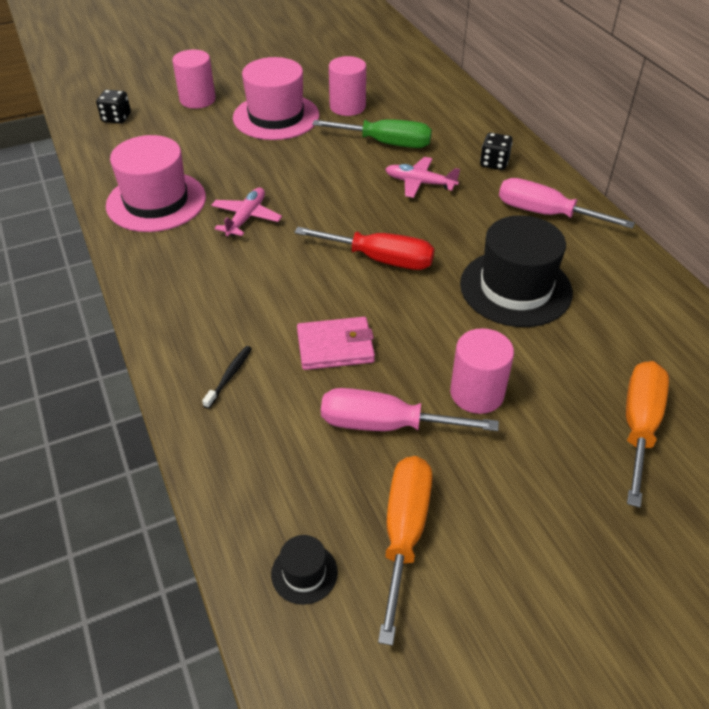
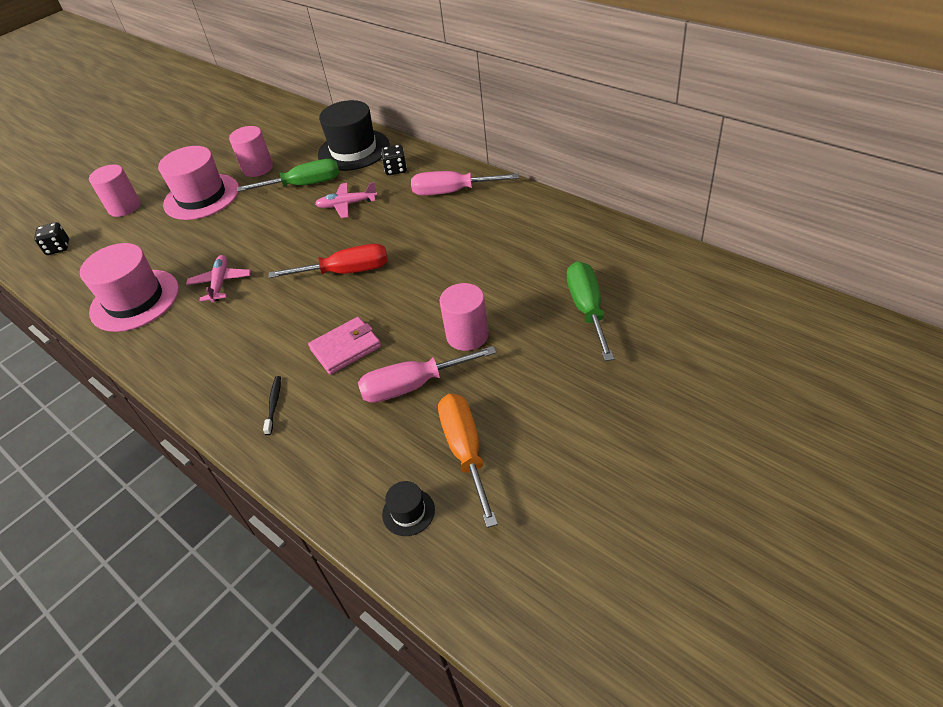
camera: 20 degrees left, 0 degrees up
black hat [460,215,573,327] -> black hat moved to [318,100,390,171]
orange screwdriver [626,361,669,508] -> green screwdriver [567,261,614,361]

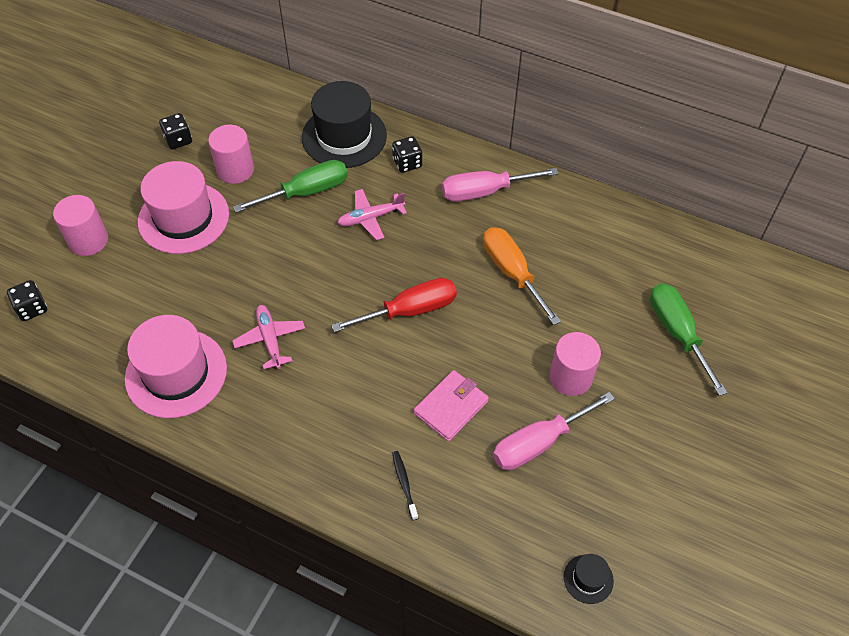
camera: 20 degrees left, 10 degrees up
orange screwdriver [438,394,498,528] -> orange screwdriver moved to [483,227,561,325]
none -> black dice [159,113,192,150]

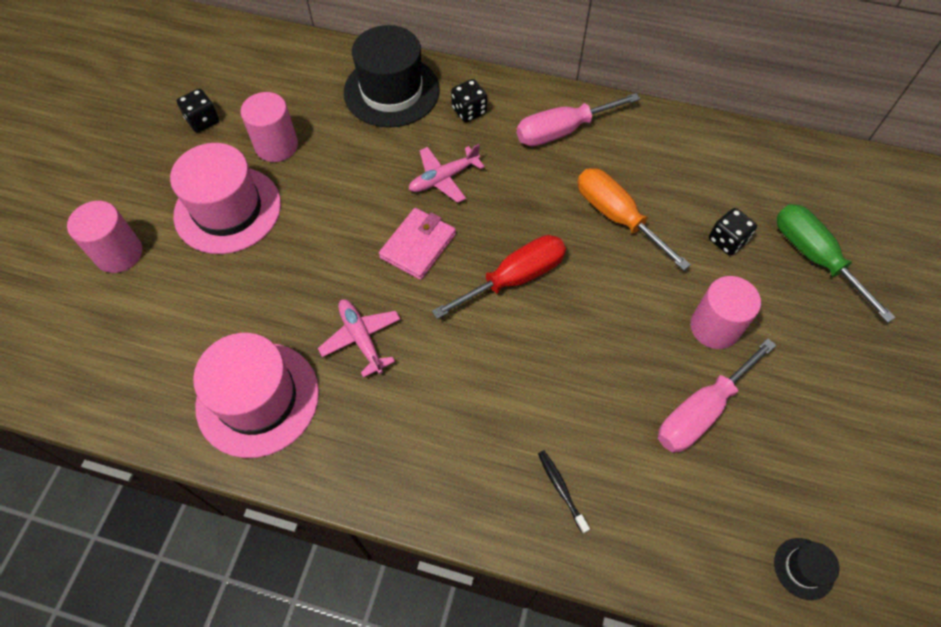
camera: 10 degrees left, 5 degrees up
black dice [7,280,47,321] -> black dice moved to [709,208,757,256]
green screwdriver [233,160,348,213] -> none
pink wallet [414,370,489,441] -> pink wallet moved to [379,208,456,280]

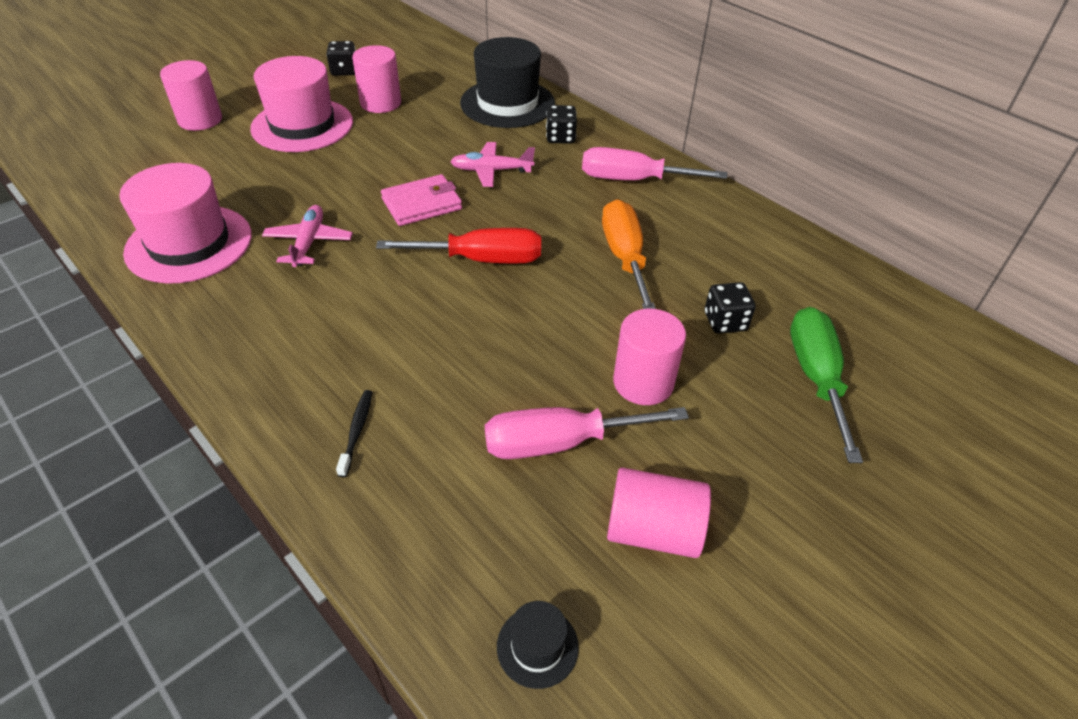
camera: 30 degrees right, 15 degrees down
none -> pink cylinder [607,467,711,558]

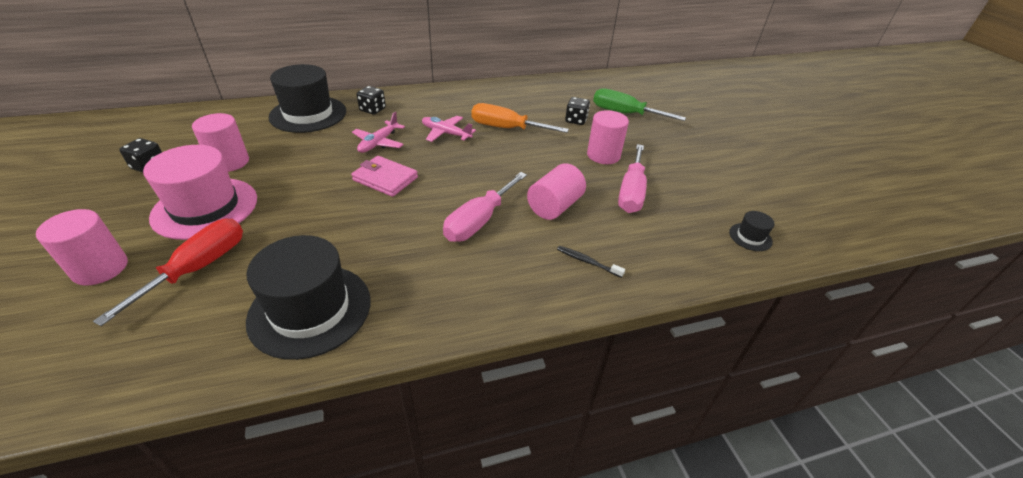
camera: 65 degrees left, 5 degrees down
pink hat [119,163,252,284] -> black hat [246,235,371,360]
pink plane [262,205,353,267] -> pink plane moved to [422,116,476,142]
red screwdriver [376,228,541,263] -> red screwdriver moved to [93,219,243,326]
pink wallet [381,174,462,226] -> pink wallet turned 60 degrees counterclockwise [351,156,418,197]
pink screwdriver [582,147,727,180] -> pink screwdriver moved to [443,172,527,242]
pink cylinder [607,467,711,558] -> pink cylinder moved to [527,163,586,220]

